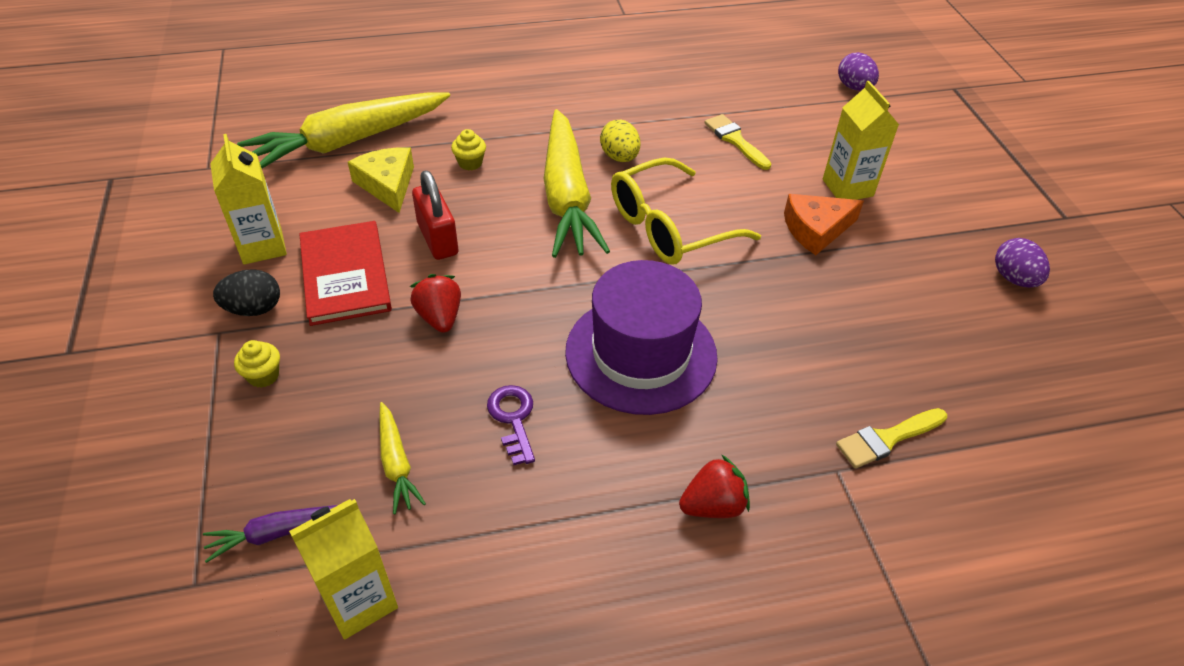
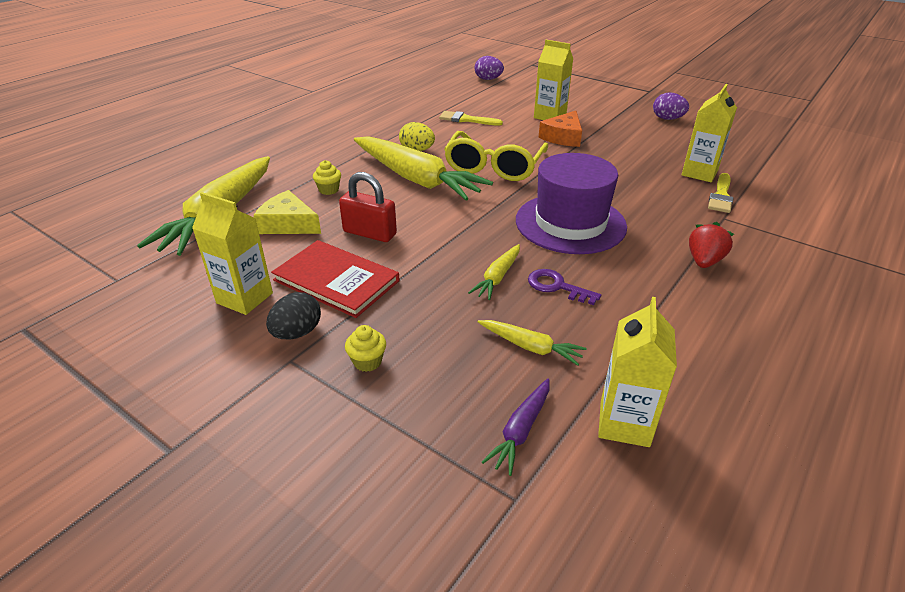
camera: 40 degrees left, 10 degrees down
red strawberry [410,274,461,333] -> none
none -> yellow carrot [468,244,520,300]
none -> yellow carton [682,84,737,182]

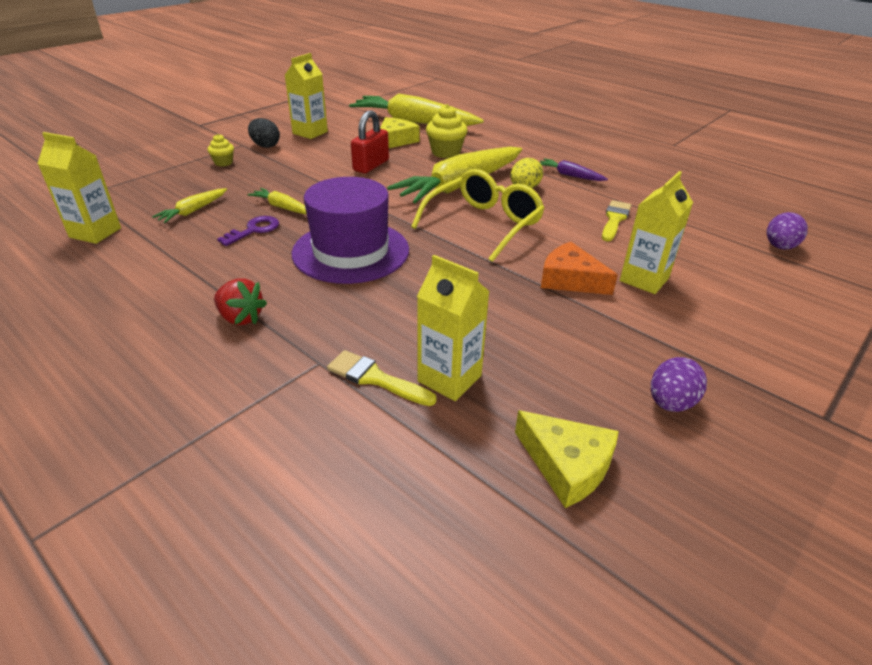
camera: 95 degrees right, 0 degrees up
red book [271,240,400,318] -> none
yellow cupcake [313,160,341,195] -> yellow cupcake [426,104,468,158], size x1.71
yellow glasses [444,131,548,181] -> yellow glasses turned 105 degrees clockwise [411,169,545,262]
purple carrot [482,378,549,476] -> purple carrot moved to [540,158,608,181]
none -> yellow cheese [515,410,619,508]

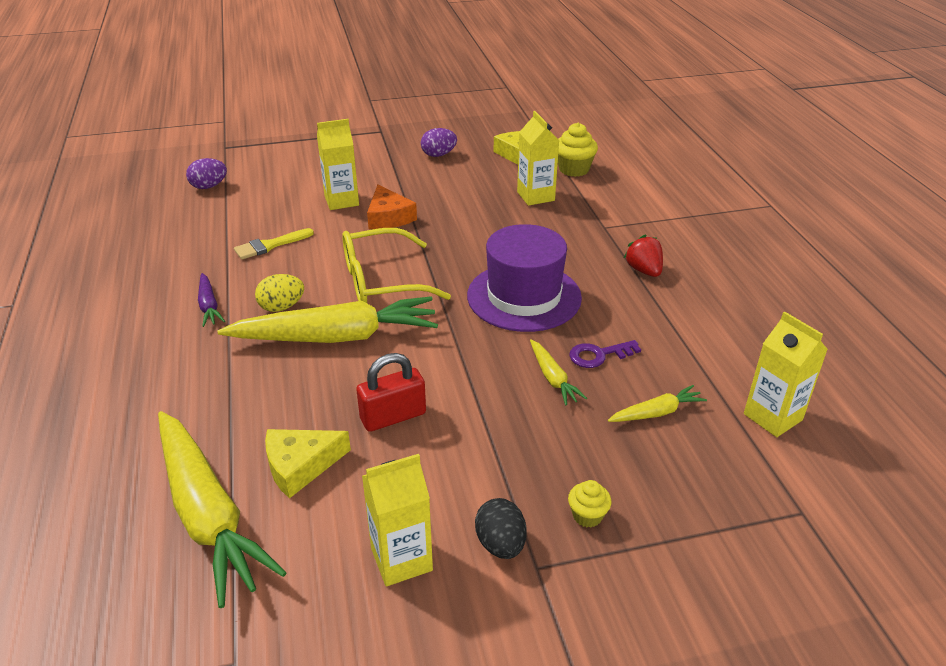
camera: 145 degrees left, 0 degrees up
yellow brush [327,350,437,406] -> none
yellow cupcake [426,104,468,158] -> yellow cupcake moved to [558,123,598,177]

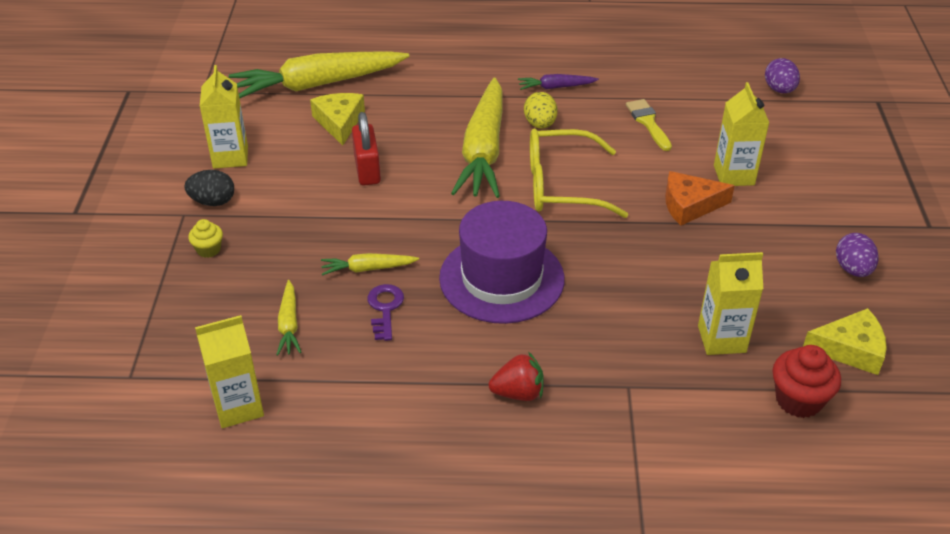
camera: 105 degrees right, 5 degrees up
yellow glasses [342,228,451,303] -> yellow glasses turned 90 degrees counterclockwise [530,129,628,218]
yellow cupcake [558,123,598,177] -> red cupcake [772,345,841,418]

